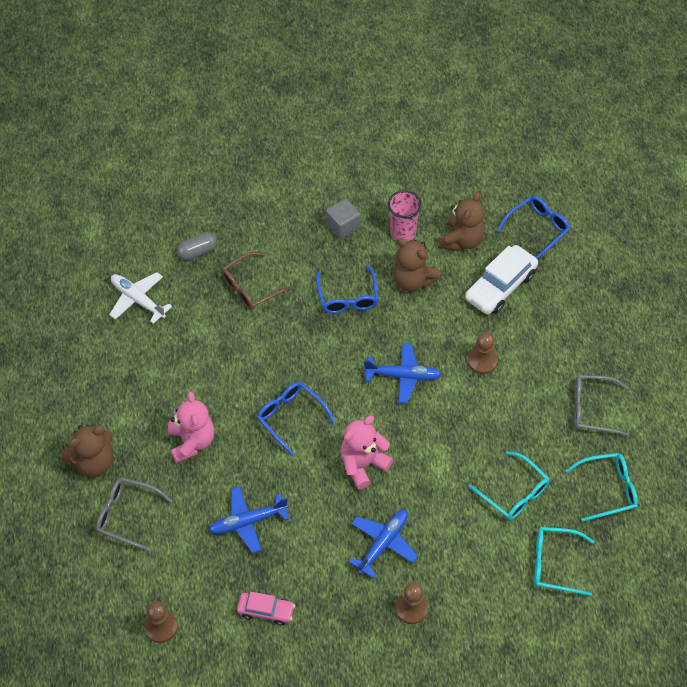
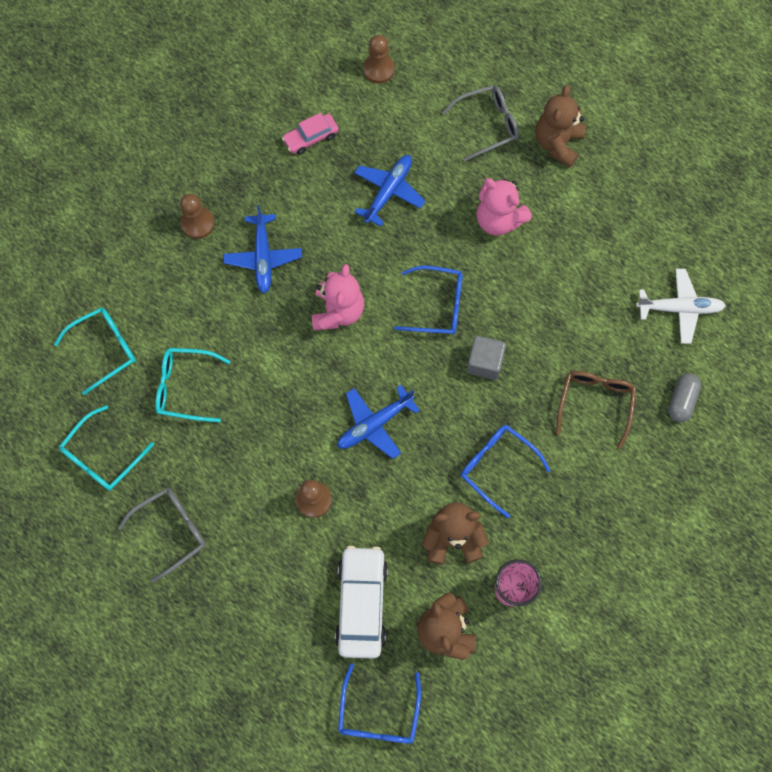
camera: 140 degrees right, 15 degrees up
grey cube [326,198,360,239] -> grey cube moved to [466,336,506,380]

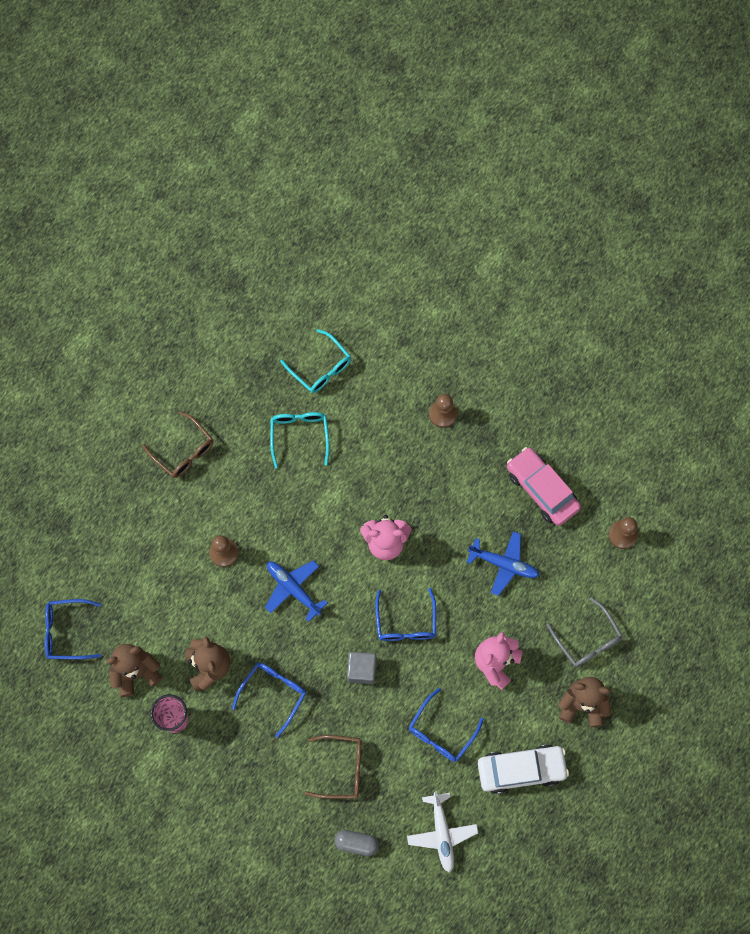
camera: 80 degrees right, 0 degrees up
turquoise glasses [59,405,154,491] -> none
grey glasses [118,488,206,583] -> brown glasses [142,411,213,478]
blue plane [223,205,302,294] -> none
pink car [282,113,339,155] -> pink car [507,447,581,526], size x1.71
white car [335,546,388,659] -> white car moved to [478,744,569,794]
none -> blue glasses [409,688,484,762]

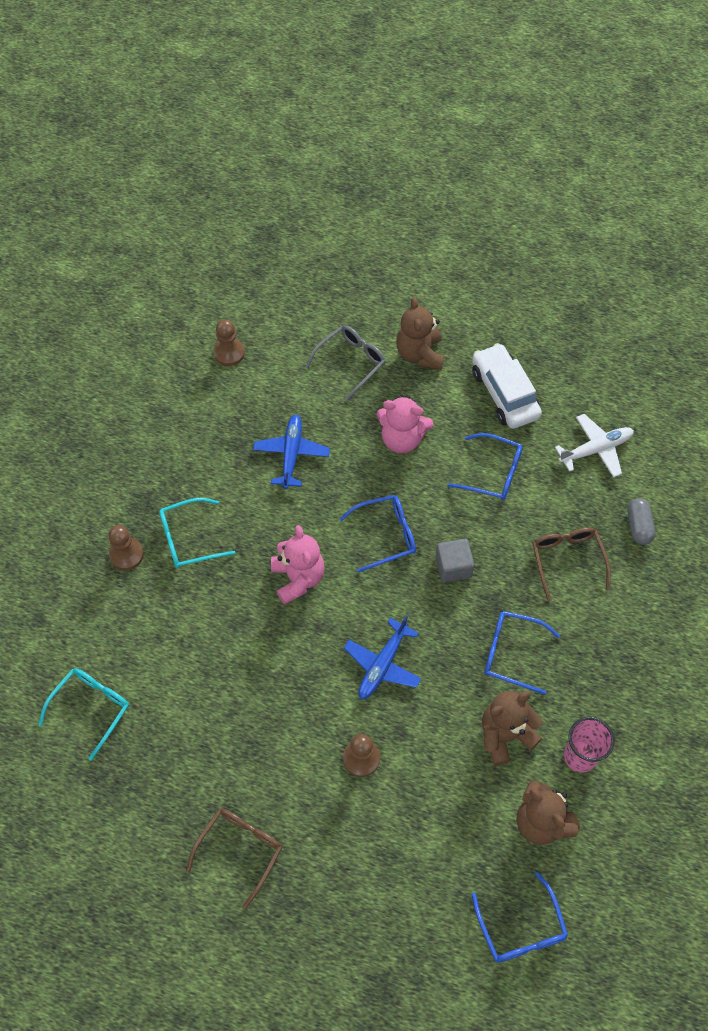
camera: 105 degrees left, 10 degrees down
turquoise glasses [270,412,329,468] -> turquoise glasses moved to [159,498,235,568]
pink car [507,447,581,526] -> none

